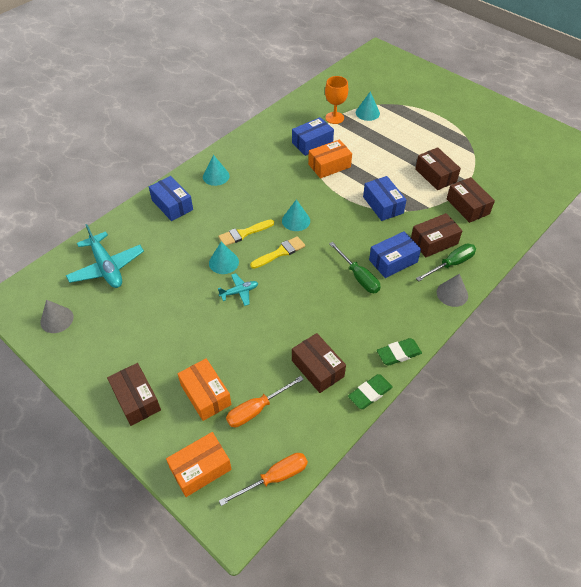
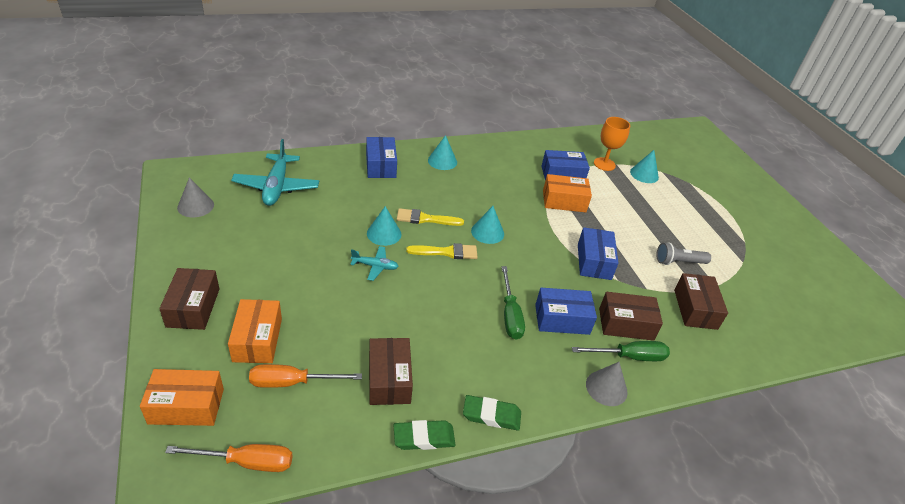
camera: 25 degrees right, 10 degrees down
brown box [415,147,461,190] -> grey flashlight [656,242,711,265]

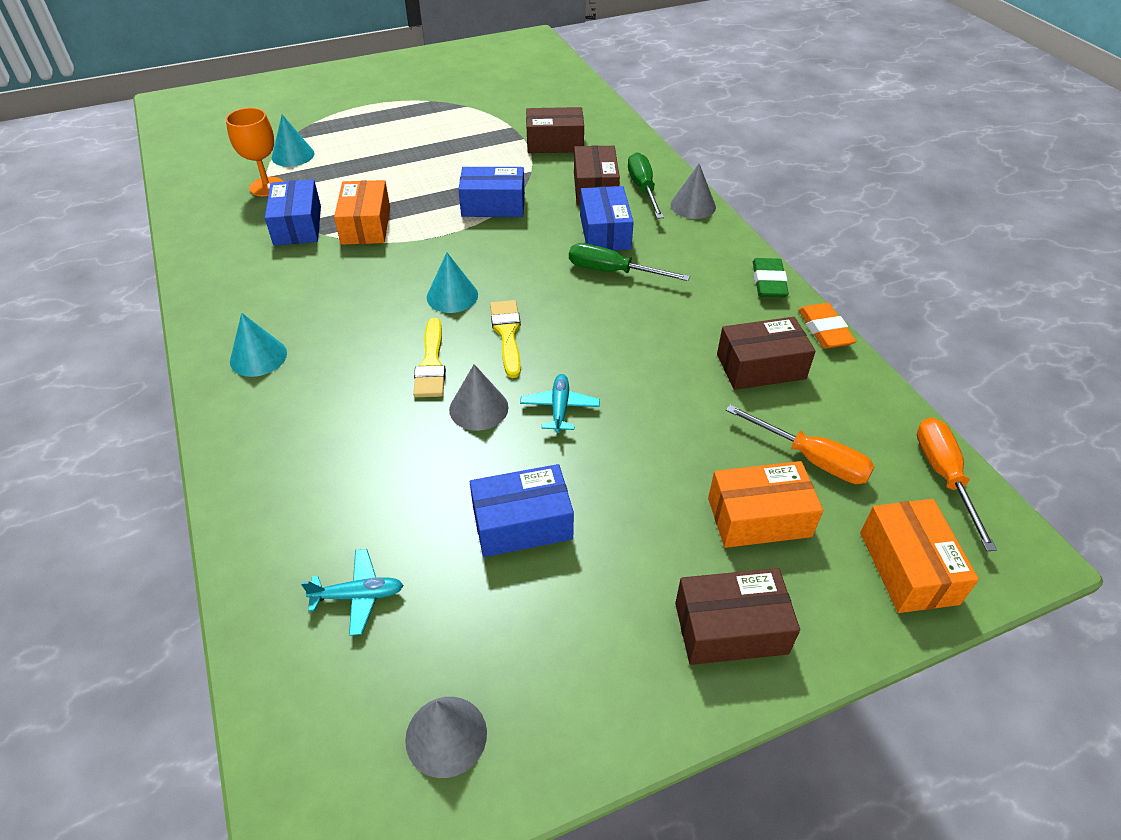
camera: 90 degrees left, 5 degrees up
turquoise plane [231,139,319,206] -> turquoise plane [301,549,404,636], size x0.52
orange screwdriver [249,364,362,388] -> orange screwdriver turned 45 degrees counterclockwise [726,405,875,484]
blue box [366,137,397,178] -> blue box moved to [470,464,574,557]
turquoise cone [367,206,401,246] -> grey cone [449,364,508,431]
green eraser [394,420,455,450] -> orange eraser [798,303,856,349]
green screwdriver [502,266,525,340] -> green screwdriver turned 150 degrees counterclockwise [569,243,690,281]
grey flashlight [656,242,711,265] -> none

